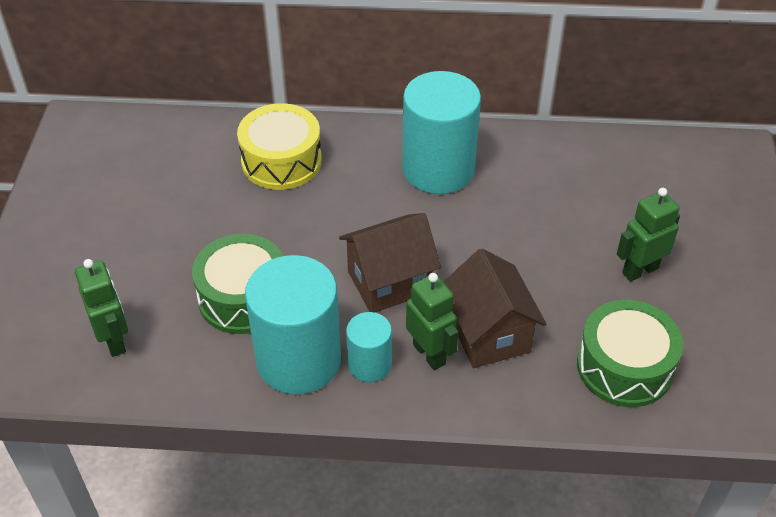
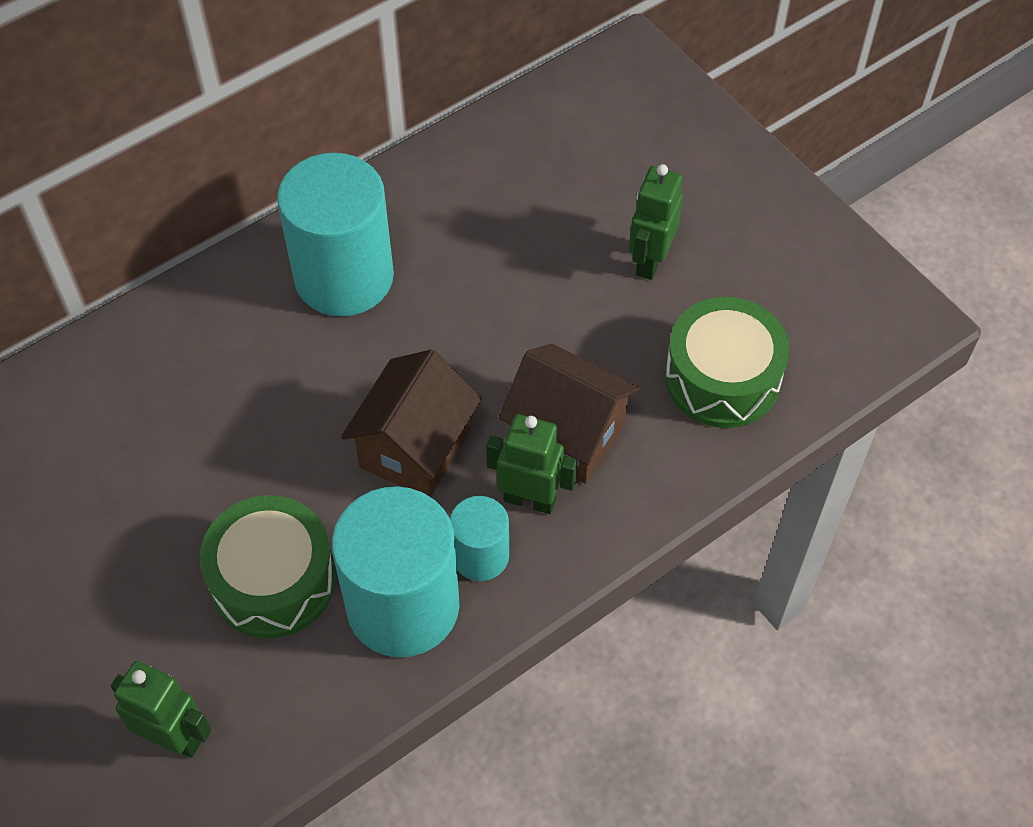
camera: 40 degrees left, 10 degrees up
yellow drum [237,103,322,190] -> none

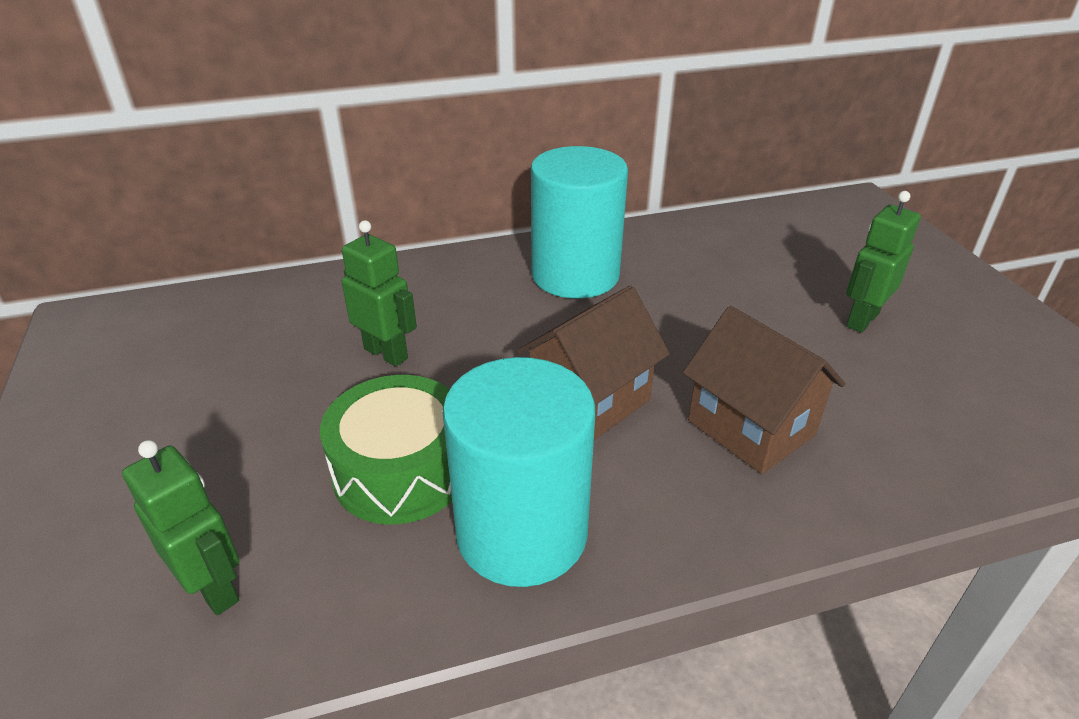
camera: 20 degrees right, 20 degrees down
turquoise cylinder [450,496,509,581] -> none
green robot [486,414,577,514] -> green robot moved to [342,220,417,366]
green drum [665,297,789,428] -> none

